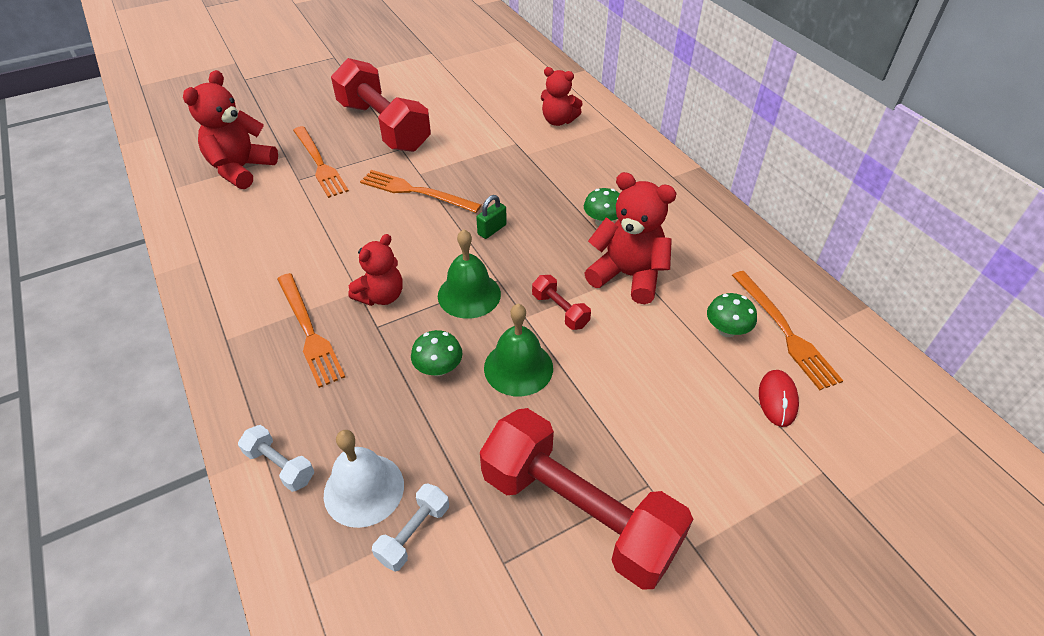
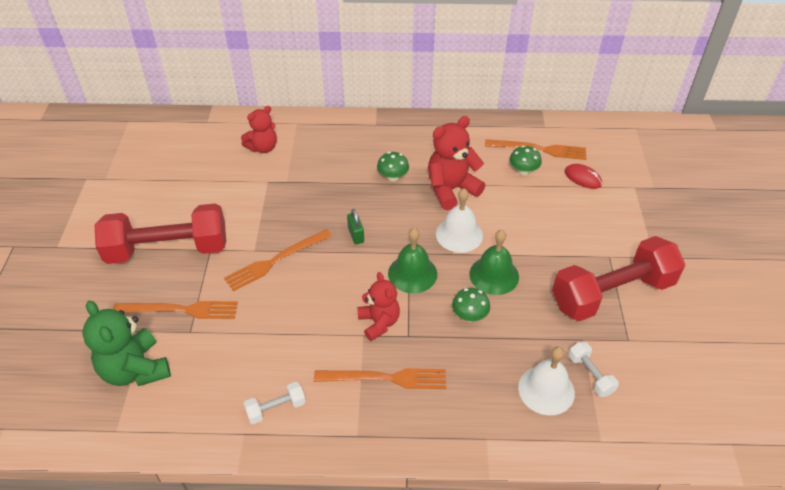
camera: 60 degrees left, 0 degrees up
red teddy bear [183,70,278,189] -> green teddy bear [82,301,171,386]
white dumbbell [238,425,314,492] -> white dumbbell moved to [243,382,306,424]
red dumbbell [532,275,591,330] -> white bell [436,189,483,253]

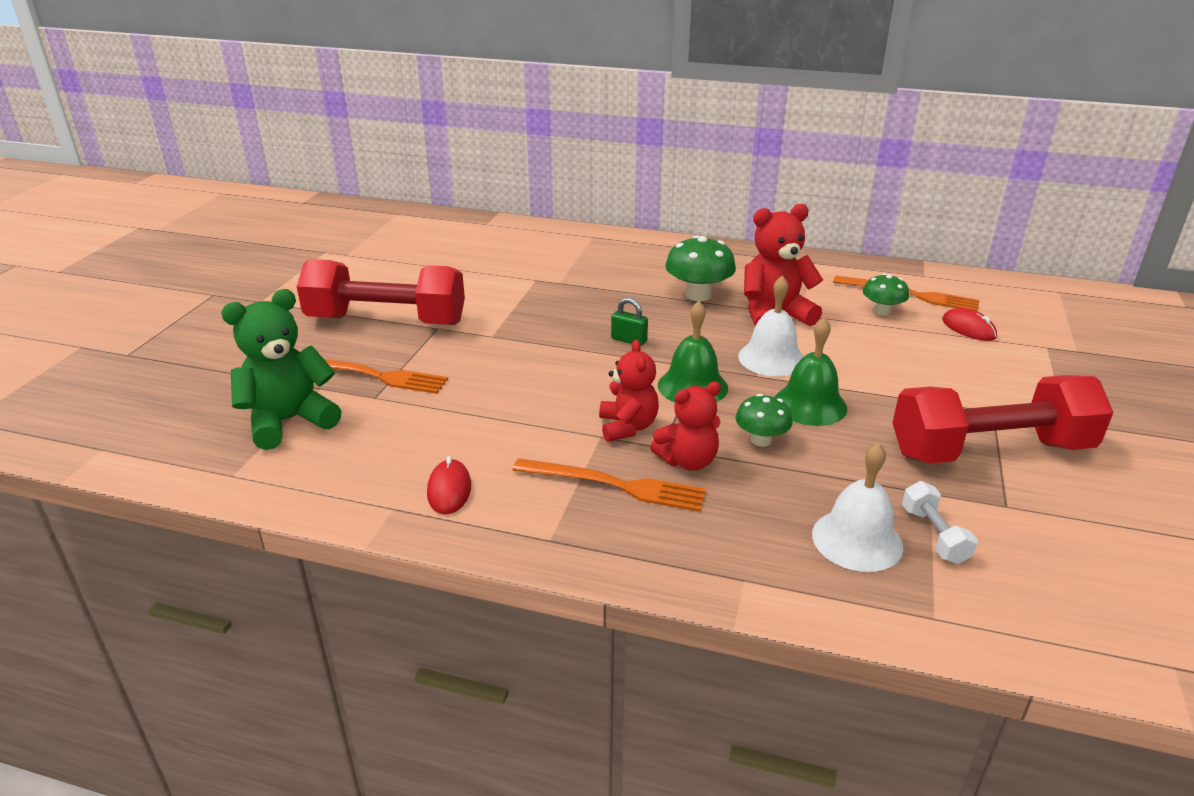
camera: 15 degrees right, 15 degrees down
green teddy bear [82,301,171,386] -> green teddy bear turned 75 degrees clockwise [221,289,342,450]
orange fork [224,229,332,291] -> none
red teddy bear [241,106,277,153] -> red teddy bear moved to [650,382,721,471]
white dumbbell [243,382,306,424] -> red mouse [427,456,471,514]
green padlock [347,209,364,244] -> green padlock turned 60 degrees counterclockwise [611,298,648,346]
green mushroom [377,152,409,181] -> green mushroom [665,236,736,301], size x1.61

